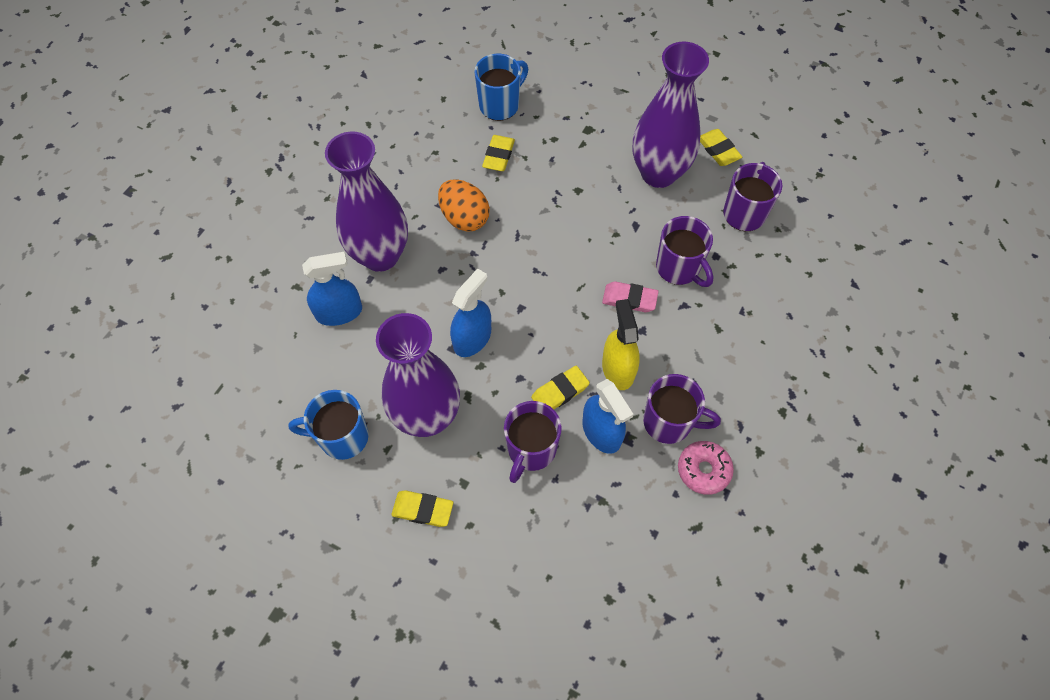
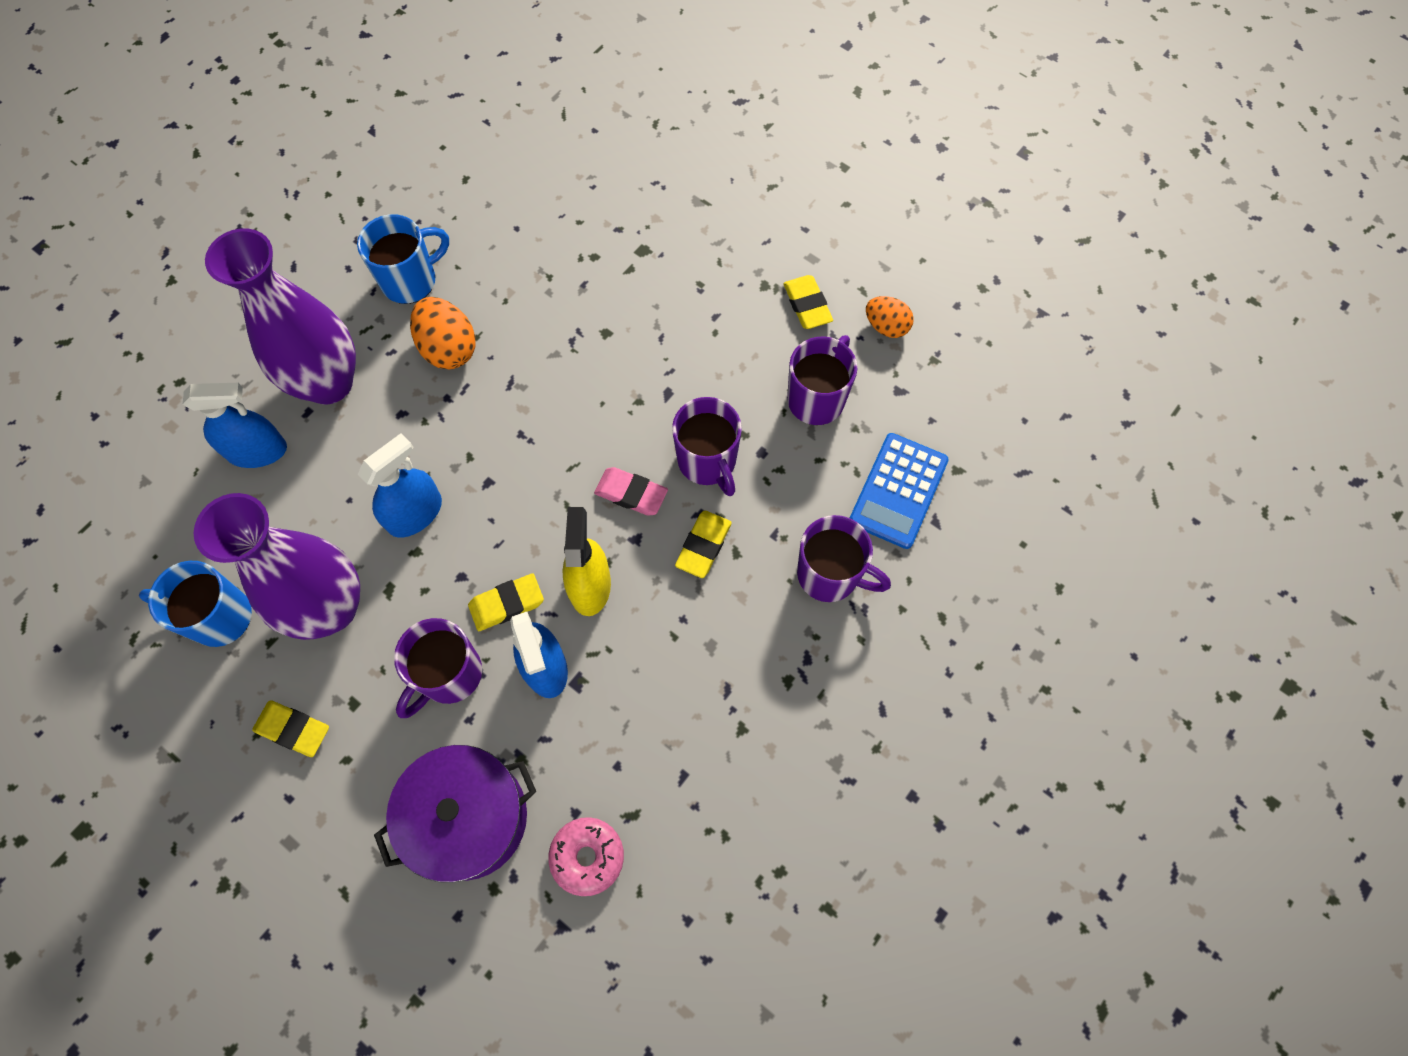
camera: 10 degrees right, 5 degrees up
blue mug [474,54,528,121] -> blue mug moved to [357,214,449,304]
yellow eraser [482,135,515,171] -> yellow eraser moved to [675,511,732,578]
purple vase [633,42,709,188] -> none
purple mug [643,374,721,444] -> purple mug moved to [797,515,891,602]
pink donut [678,441,734,495] -> pink donut moved to [548,817,624,896]
none -> purple pot [374,745,536,883]
none -> blue calculator [850,433,949,549]
none -> orange egg [866,296,914,338]

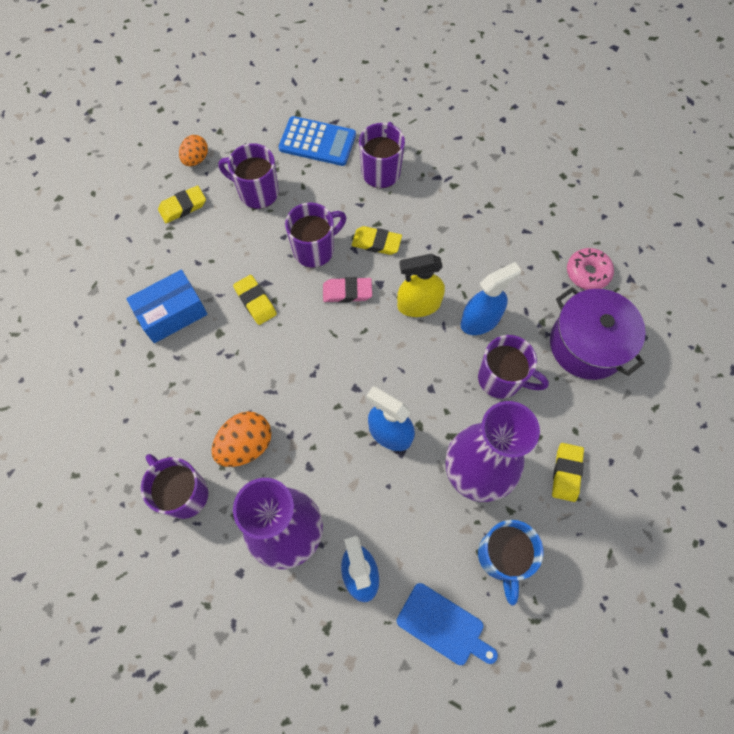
camera: 100 degrees left, 0 degrees up
blue mug [357,214,449,304] -> purple mug [141,454,208,519]
yellow eraser [468,573,544,631] -> yellow eraser moved to [233,275,277,325]
pink eraser [594,467,668,516] -> pink eraser turned 75 degrees clockwise [323,277,372,303]
none -> blue box [126,270,208,343]
none -> blue cutting board [397,583,498,665]

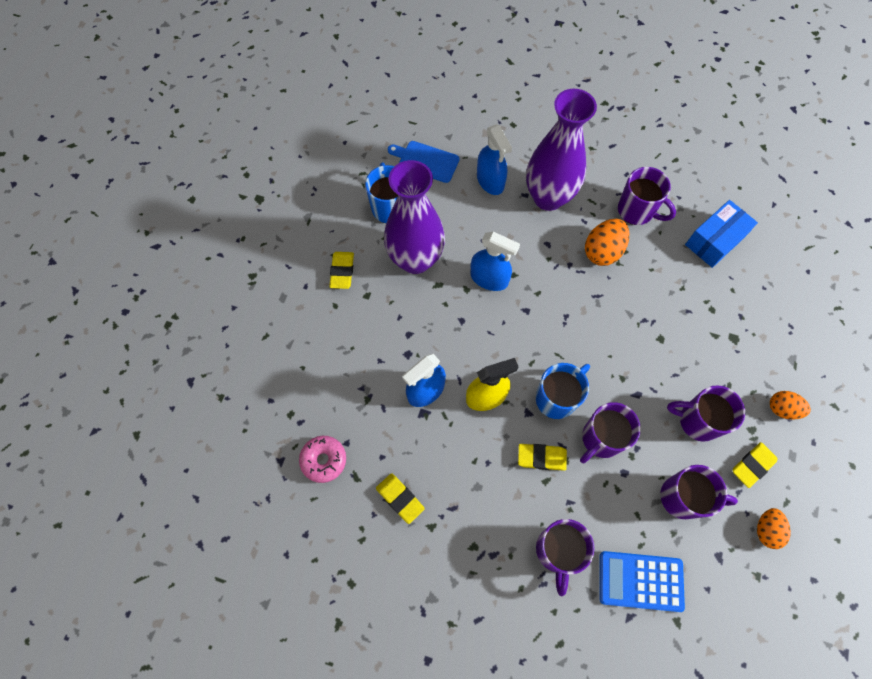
camera: 170 degrees right, 0 degrees up
blue box [126,270,208,343] -> blue box moved to [685,200,758,268]
yellow eraser [233,275,277,325] -> yellow eraser moved to [376,473,425,524]
pink eraser [323,277,372,303] -> blue mug [536,363,590,419]
purple mug [478,335,549,399] -> purple mug moved to [667,385,745,442]
purple pot [550,287,646,380] -> none
none -> orange egg [770,391,811,420]

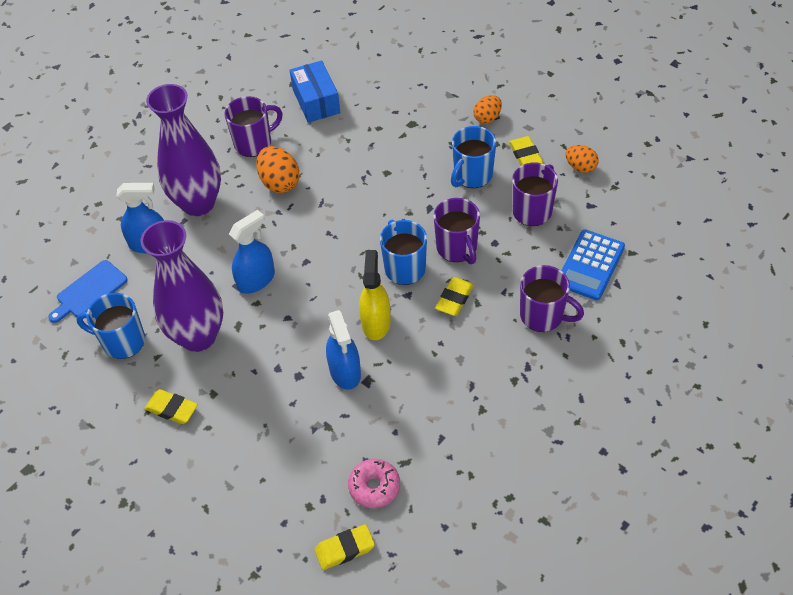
camera: 65 degrees left, 15 degrees down
yellow eraser [376,473,425,524] -> yellow eraser moved to [314,524,375,570]
purple mug [667,385,745,442] -> blue mug [451,126,496,188]

